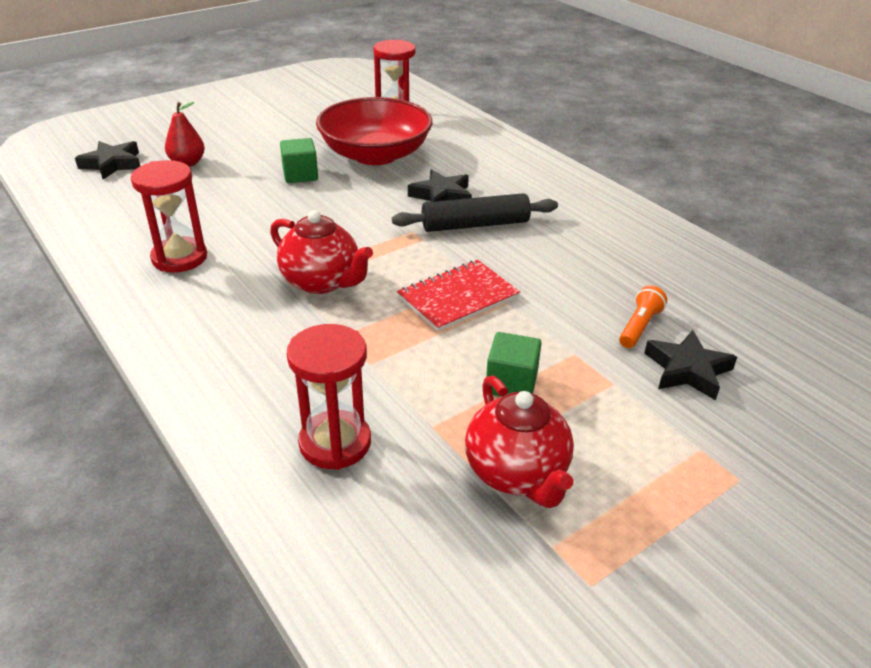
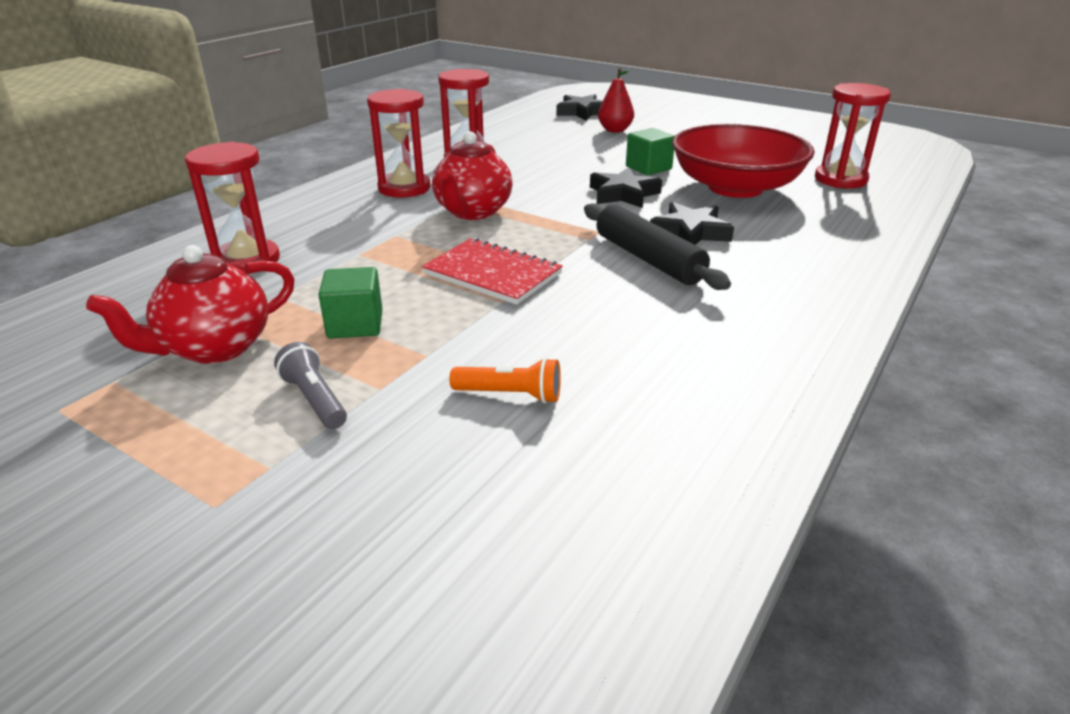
camera: 70 degrees right, 5 degrees down
black star [644,330,737,400] -> black star moved to [590,167,662,208]
none -> grey flashlight [274,342,347,429]
none -> red hourglass [367,89,430,198]

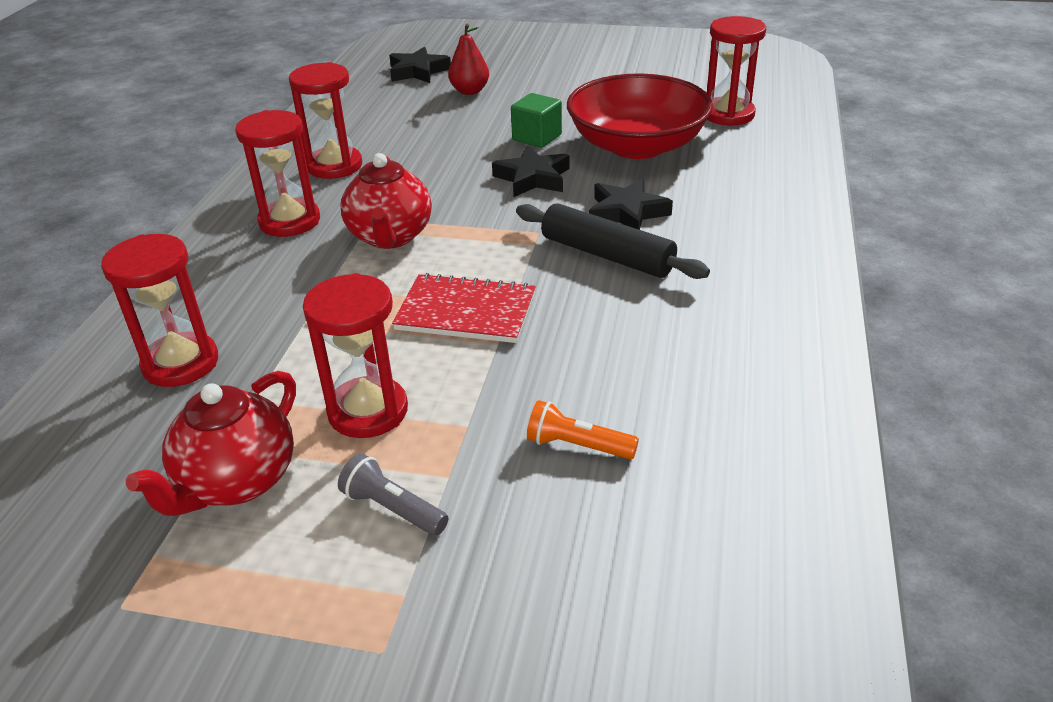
camera: 20 degrees left, 5 degrees up
green cube [318,267,382,339] -> red hourglass [303,273,408,438]
orange flashlight [450,358,561,403] -> orange flashlight turned 150 degrees counterclockwise [527,400,639,459]

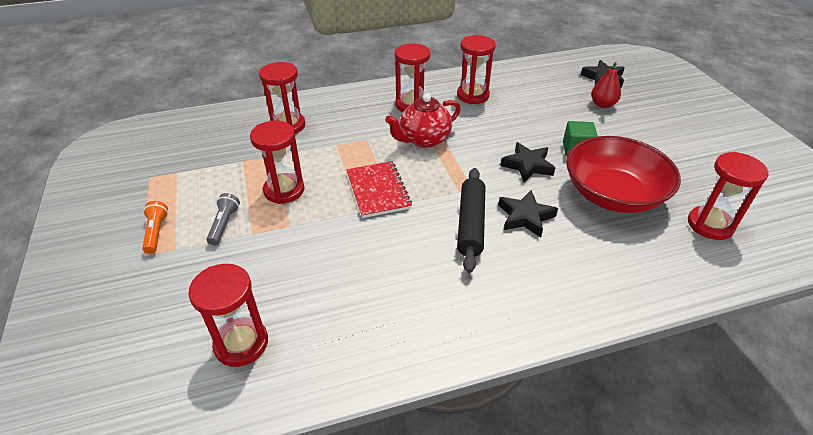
camera: 60 degrees right, 5 degrees up
red teapot [126,371,296,516] -> none
orange flashlight [527,400,639,459] -> orange flashlight moved to [142,201,168,254]
none -> red hourglass [188,264,268,367]

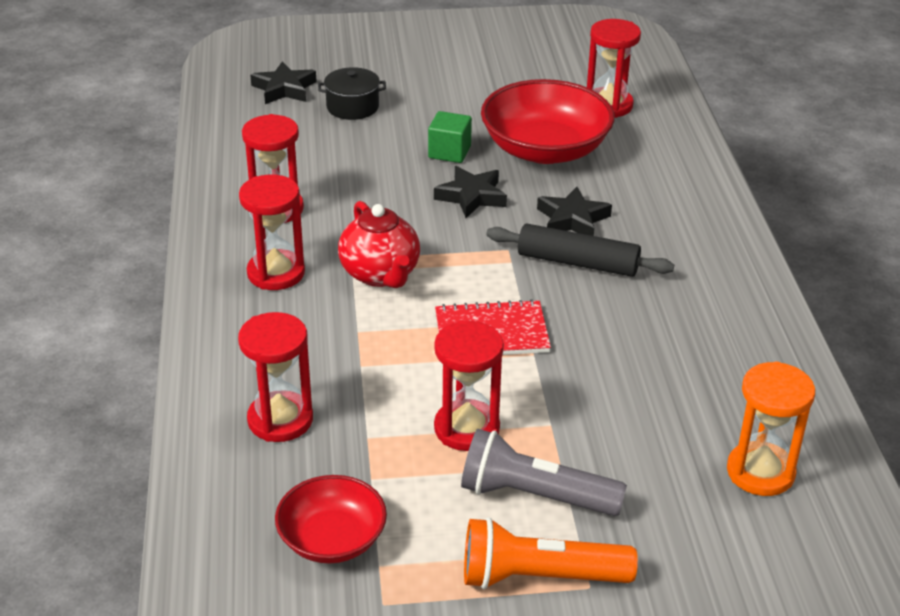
camera: 80 degrees left, 5 degrees down
orange flashlight [142,201,168,254] -> orange flashlight [464,517,638,589], size x1.80
red hourglass [188,264,268,367] -> orange hourglass [727,361,815,496]
grey flashlight [206,193,240,245] -> grey flashlight [461,429,627,516], size x1.80
red pear [591,62,621,108] -> black pot [318,67,386,120]
none -> red bowl [275,475,387,563]

